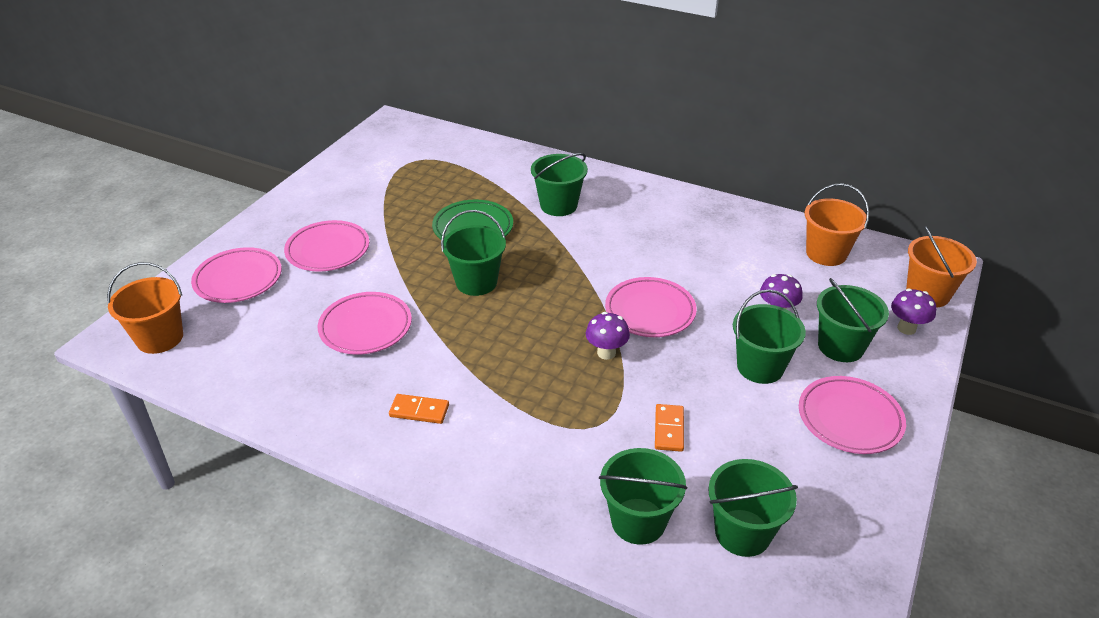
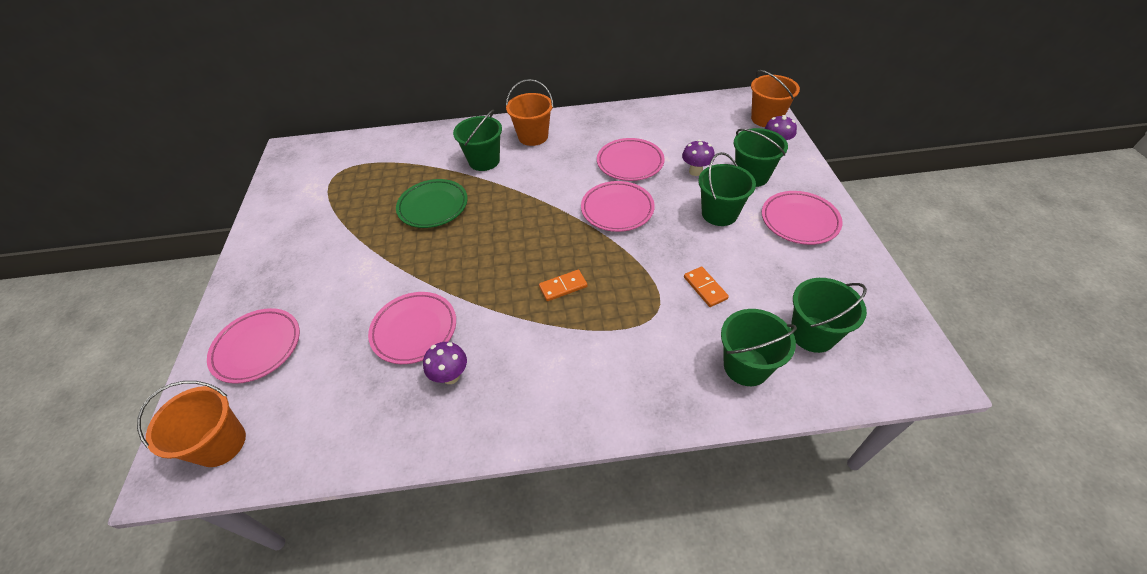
camera: 30 degrees left, 10 degrees up
pink plate [284,220,369,272] -> pink plate moved to [597,138,665,181]
orange domino [389,394,449,424] -> orange domino moved to [539,270,587,301]
green bucket [441,210,506,296] -> none
purple mushroom [586,312,630,360] -> purple mushroom moved to [423,342,467,384]
orange bucket [805,183,869,266] -> orange bucket moved to [506,79,554,146]

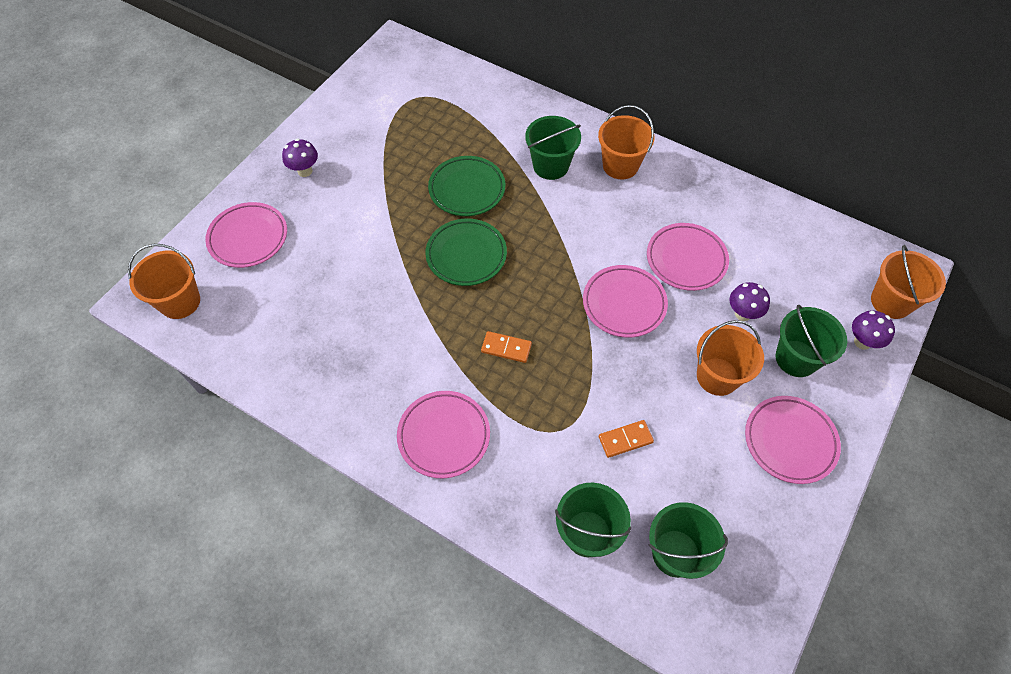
camera: 35 degrees right, 10 degrees up
pink plate [368,292,456,364] -> pink plate moved to [397,391,490,478]
purple mushroom [423,342,467,384] -> purple mushroom moved to [282,139,318,177]
orange domino [684,266,729,307] -> orange domino turned 60 degrees clockwise [599,420,654,458]
green bucket [698,152,756,226] -> orange bucket [697,320,764,396]
none -> green plate [425,219,507,286]

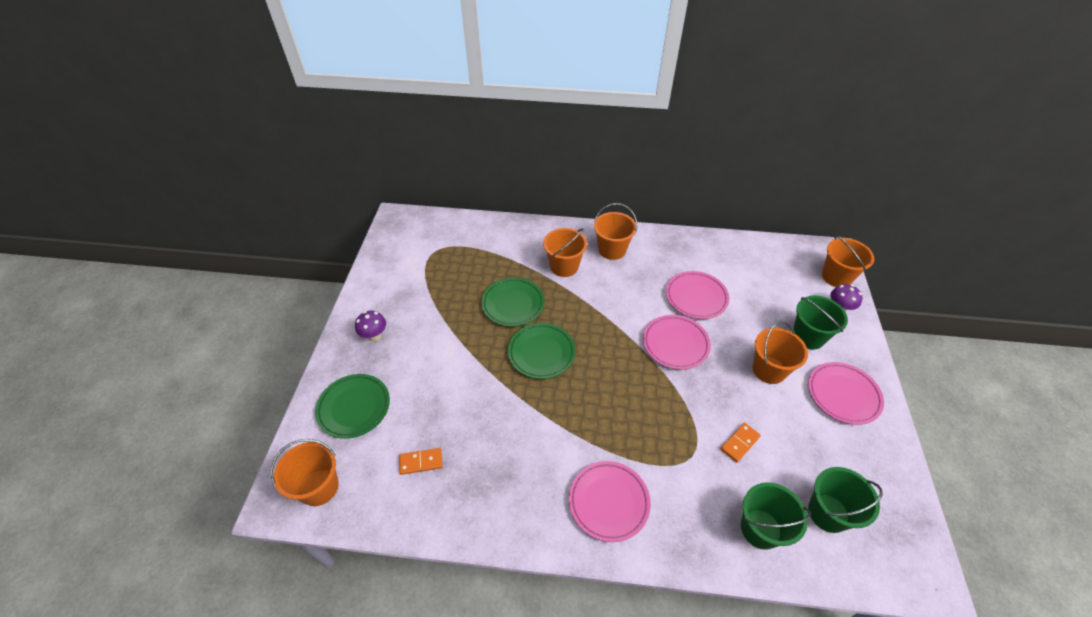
camera: 25 degrees left, 10 degrees down
pink plate [205,202,287,268] -> green plate [315,374,390,439]
orange domino [481,331,532,363] -> orange domino moved to [399,448,442,475]
green bucket [525,116,581,180] -> orange bucket [543,228,587,277]
purple mushroom [730,282,770,321] -> none

